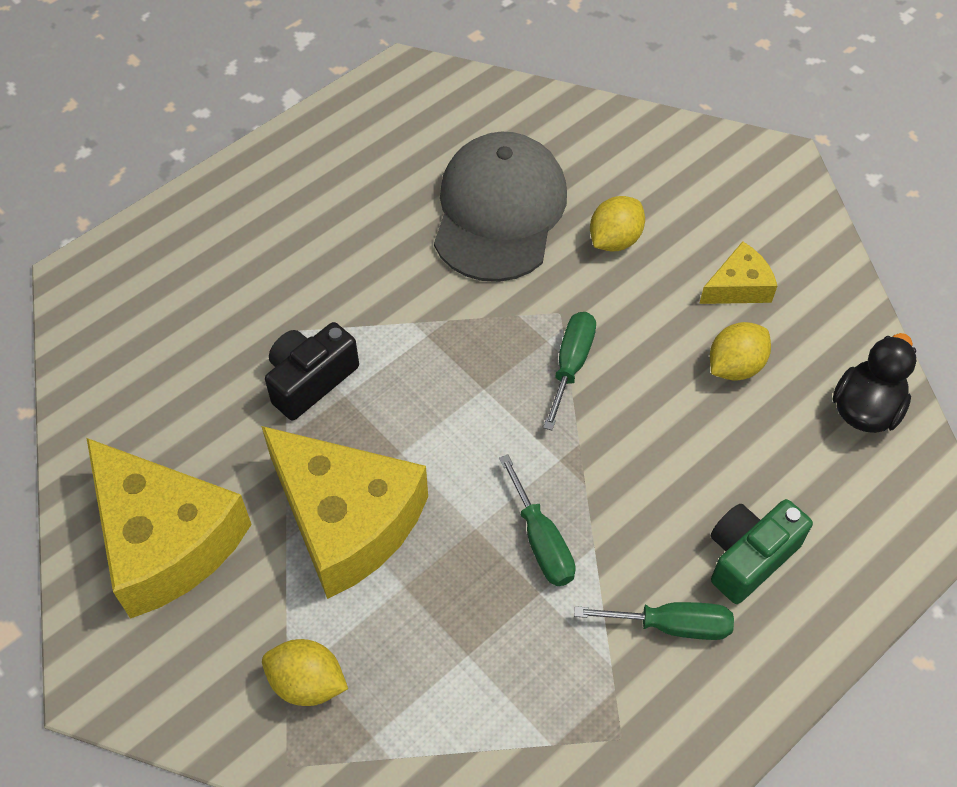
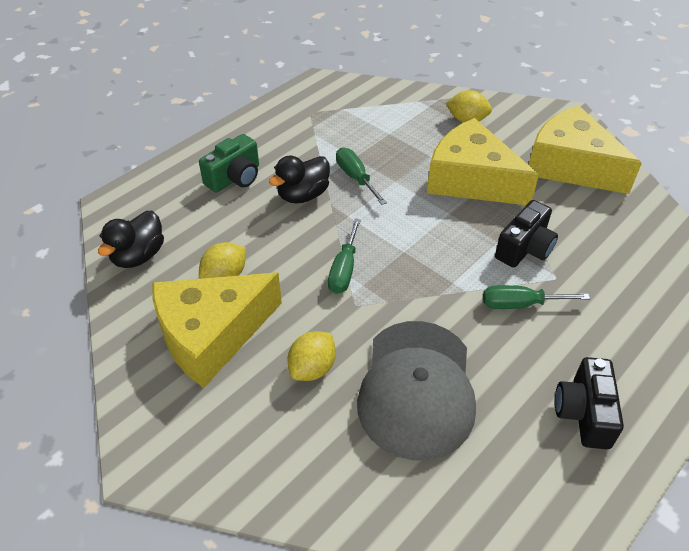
camera: 175 degrees right, 10 degrees down
green screwdriver [574,602,734,640] -> green screwdriver moved to [483,285,590,309]
yellow cheese [699,241,777,304] -> yellow cheese [152,273,282,388], size x2.09
none -> black duck [269,156,330,203]
none -> black camera [555,357,624,449]

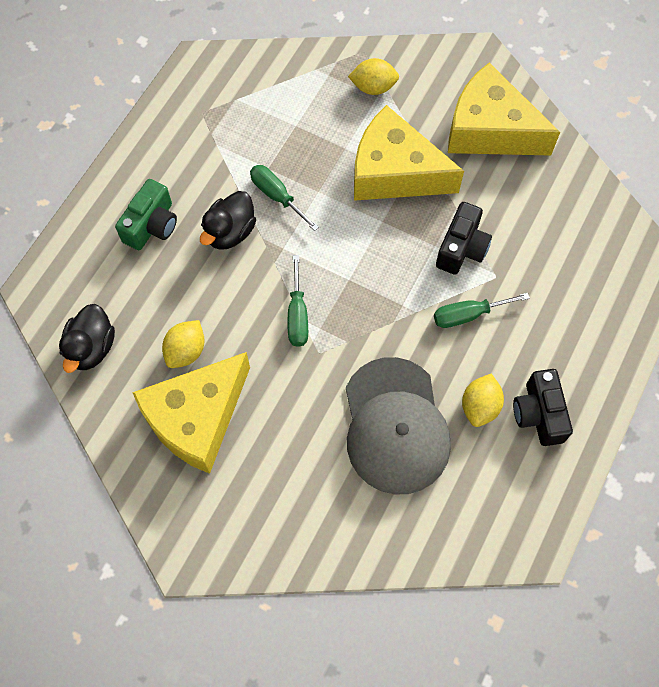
camera: 15 degrees left, 20 degrees up
yellow lemon [287,331,336,381] -> yellow lemon moved to [462,373,504,427]

